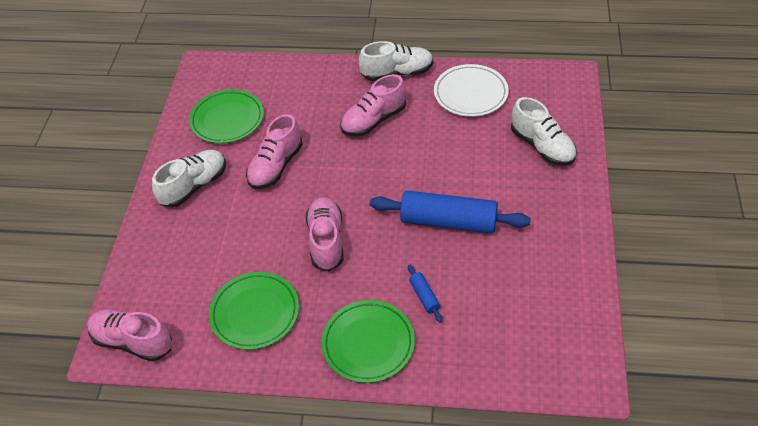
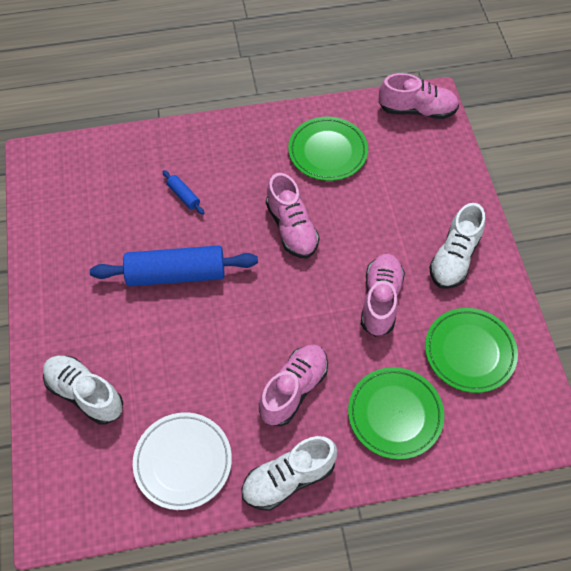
camera: 160 degrees right, 10 degrees up
green plate [321,300,415,383] -> green plate moved to [348,367,444,459]

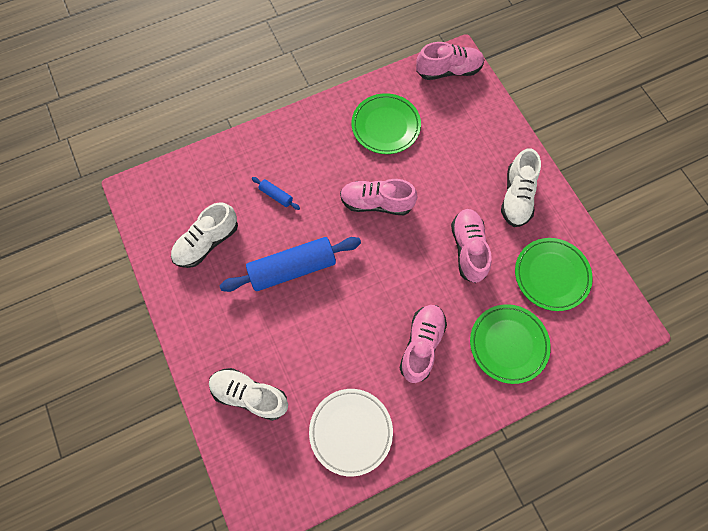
camera: 15 degrees left, 10 degrees up
white shoe [242,436,337,511] -> white shoe moved to [171,202,238,268]
pink shoe [266,173,320,258] -> pink shoe turned 135 degrees clockwise [340,179,417,215]

